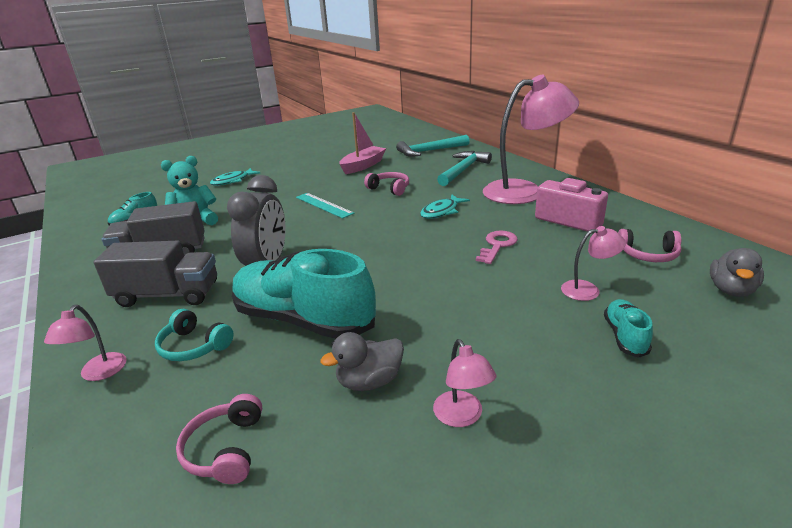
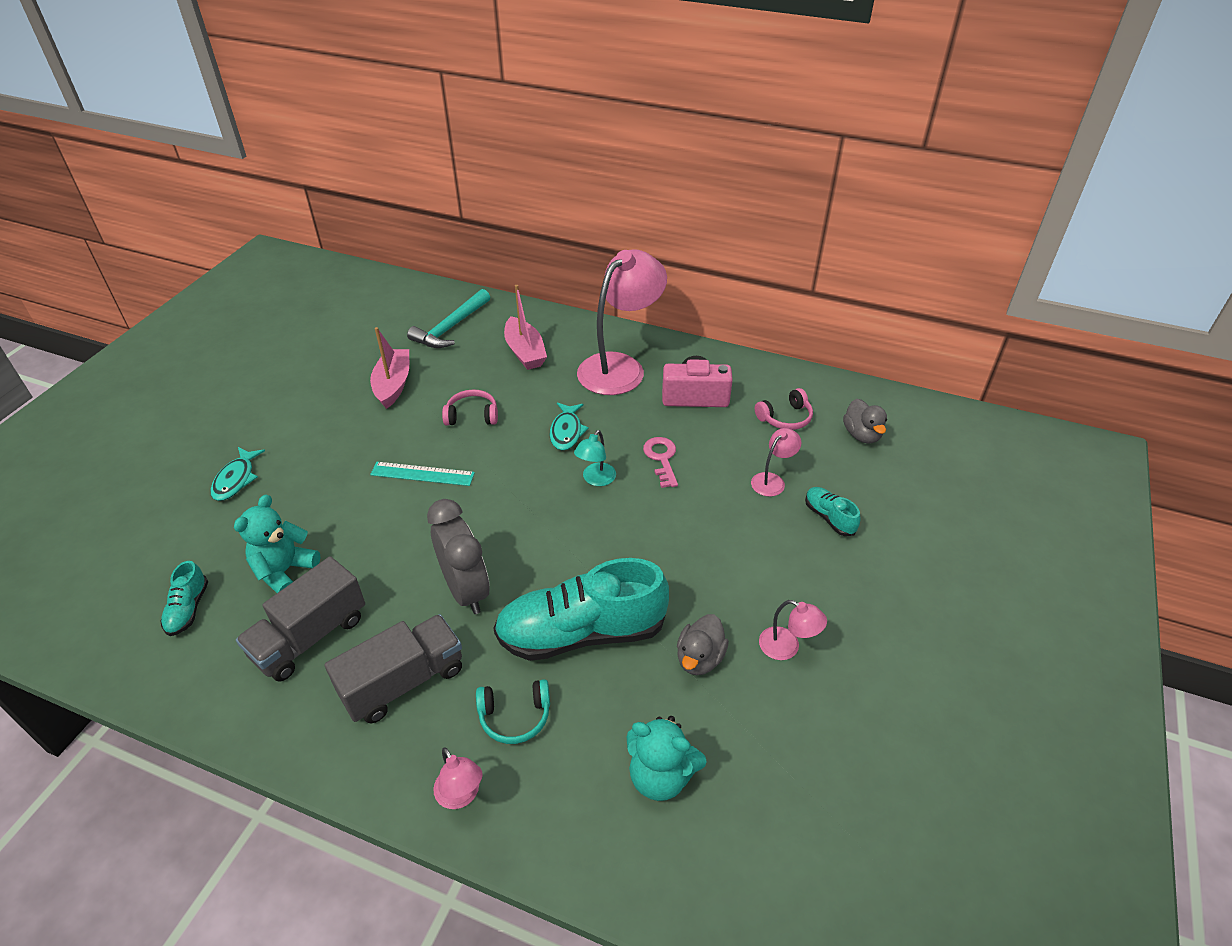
camera: 40 degrees left, 15 degrees up
pink headphones [176,394,262,484] -> turquoise teddy bear [627,716,707,801]
turquoise hammer [437,151,492,186] -> pink boat [504,285,547,370]
none -> turquoise lamp [574,430,616,486]

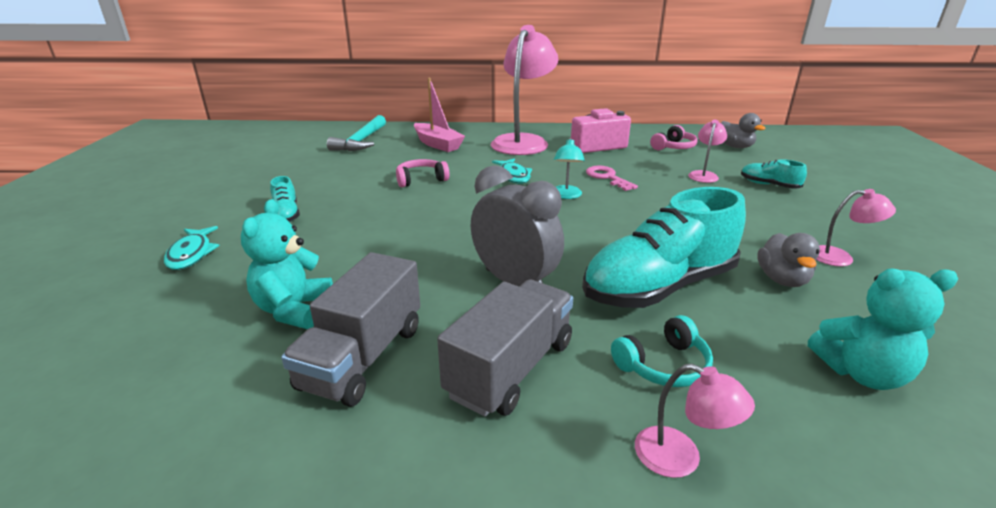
camera: 20 degrees left, 15 degrees down
turquoise shoe [161,561,208,636] -> turquoise shoe moved to [270,176,300,222]
pink boat [370,327,409,409] -> none
turquoise ruler [370,462,475,486] -> none

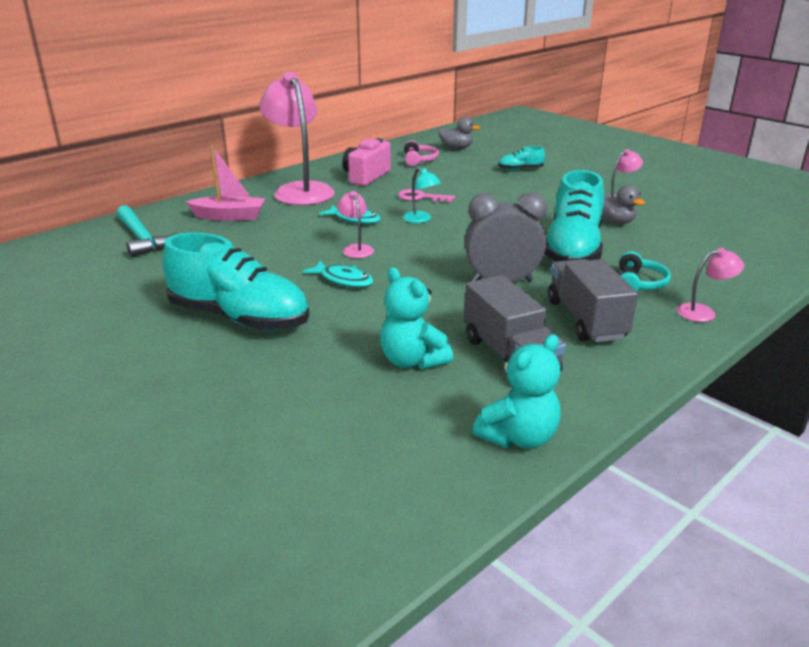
camera: 45 degrees left, 0 degrees up
turquoise fish [164,226,220,270] -> turquoise fish moved to [302,260,374,288]
turquoise shoe [270,176,300,222] -> turquoise shoe [163,232,309,331], size x2.25
pink headphones [396,159,450,187] -> none
pink lamp [688,120,727,183] -> pink lamp moved to [337,191,374,258]
turquoise teddy bear [808,269,958,390] -> turquoise teddy bear moved to [473,334,561,449]

